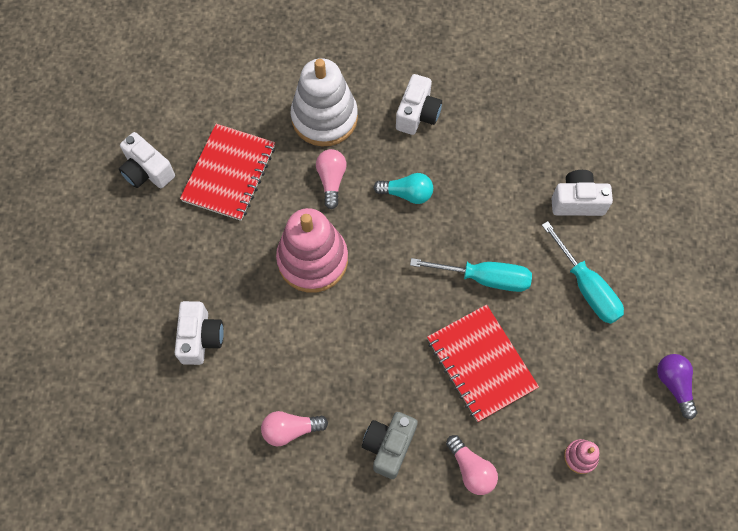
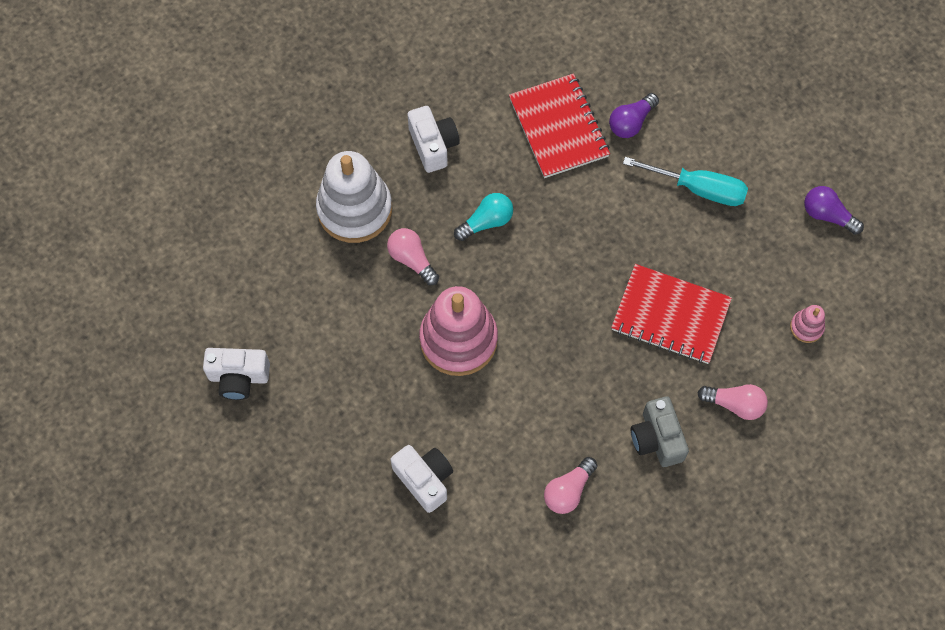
camera: 40 degrees left, 0 degrees up
red notebook [180,124,275,221] -> red notebook moved to [509,73,610,178]
turquoise screwdriver [410,258,532,292] -> none
white camera [552,170,613,216] -> purple light bulb [609,93,659,138]

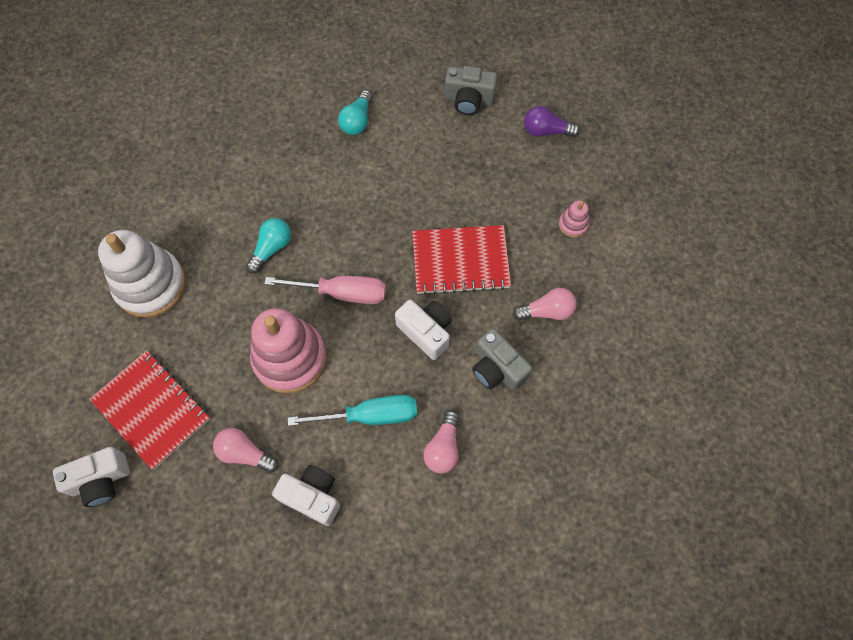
camera: 25 degrees left, 0 degrees up
pink light bulb [387,228,439,285] -> pink light bulb moved to [213,428,278,473]
white camera [408,106,460,173] -> white camera moved to [395,300,452,360]
red notebook [509,73,610,178] -> red notebook moved to [90,350,210,470]
purple light bulb [609,93,659,138] -> turquoise light bulb [338,90,373,135]
turquoise screwdriver [623,157,748,206] -> turquoise screwdriver moved to [287,395,417,426]
none -> pink screwdriver [264,276,386,304]
none -> grey camera [444,66,497,115]

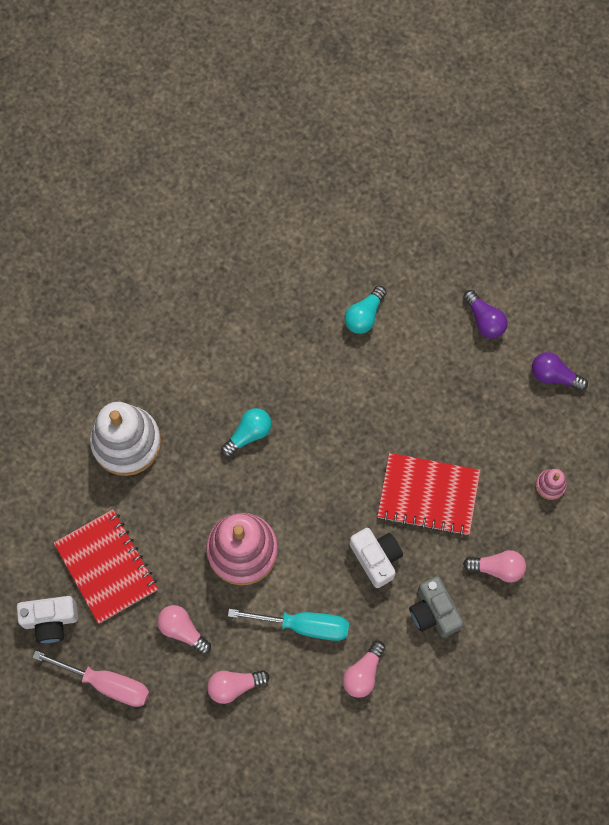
camera: 15 degrees right, 5 degrees up
pink screwdriver [264,276,386,304] -> pink screwdriver moved to [32,650,150,707]
white camera [272,465,340,526] -> pink light bulb [207,670,270,704]
grey camera [444,66,497,115] -> purple light bulb [463,290,508,339]

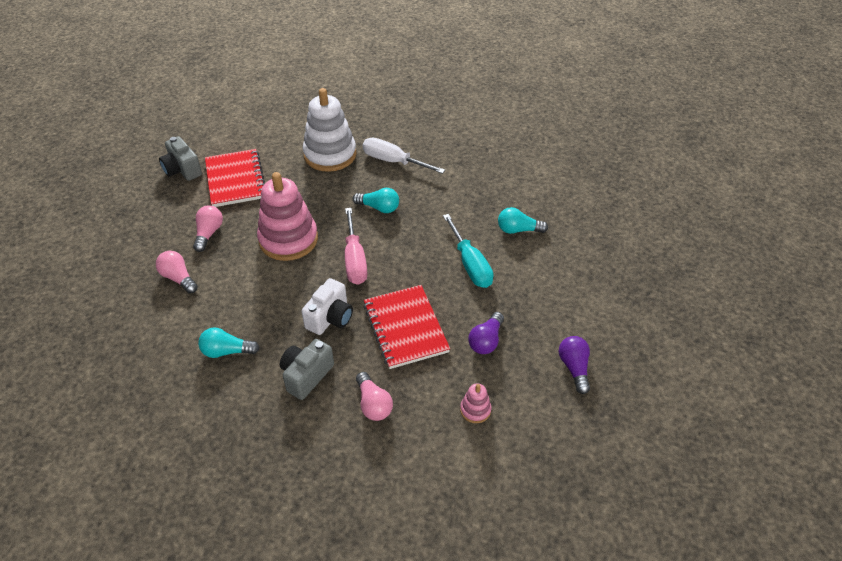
camera: 60 degrees right, 25 degrees down
white camera [17,596,78,643] -> grey camera [159,136,202,181]
pink screwdriver [32,650,150,707] -> pink screwdriver moved to [345,208,367,285]
red notebook [54,509,158,623] -> red notebook turned 45 degrees counterclockwise [205,149,265,207]
turquoise screwdriver [228,609,349,641] -> turquoise screwdriver moved to [443,214,493,288]
pink light bulb [343,641,385,698] -> turquoise light bulb [198,327,260,358]
purple light bulb [463,290,508,339] -> purple light bulb moved to [468,312,504,354]
none -> white screwdriver [362,138,445,174]

